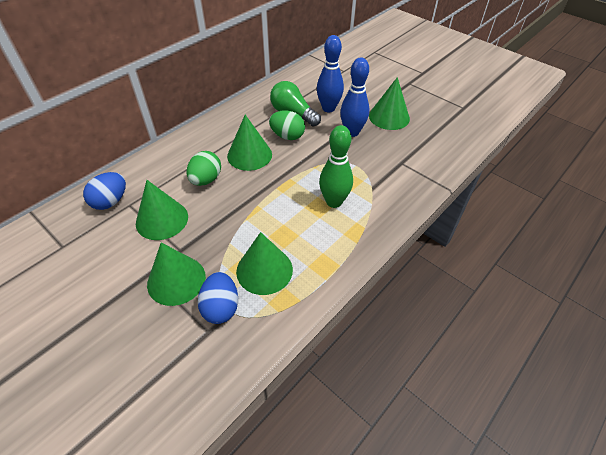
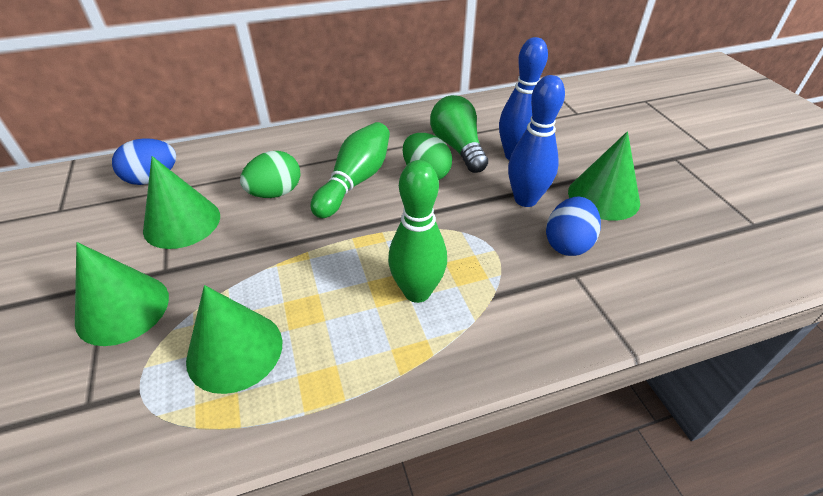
camera: 30 degrees right, 5 degrees down
blue egg [198,272,238,324] -> blue egg moved to [546,197,601,256]
green cone [227,115,272,171] -> green bowling pin [311,122,390,218]

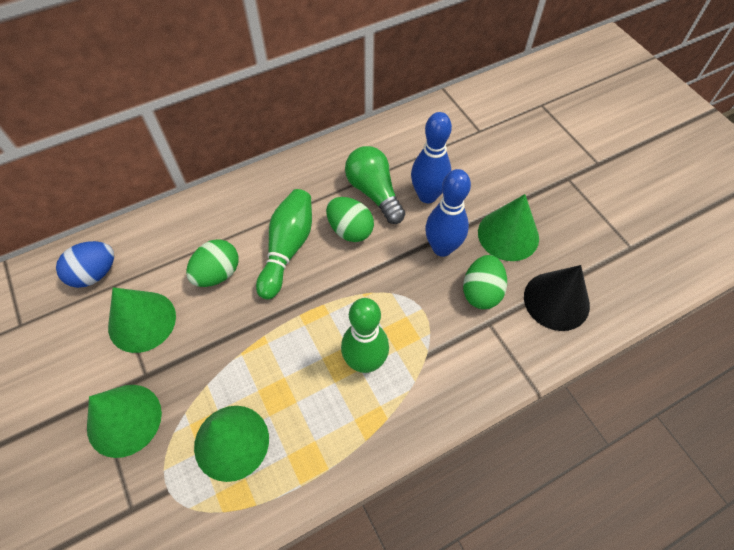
camera: 10 degrees left, 15 degrees up
blue egg [546,197,601,256] -> green egg [463,255,507,309]
none -> black cone [524,265,590,331]

